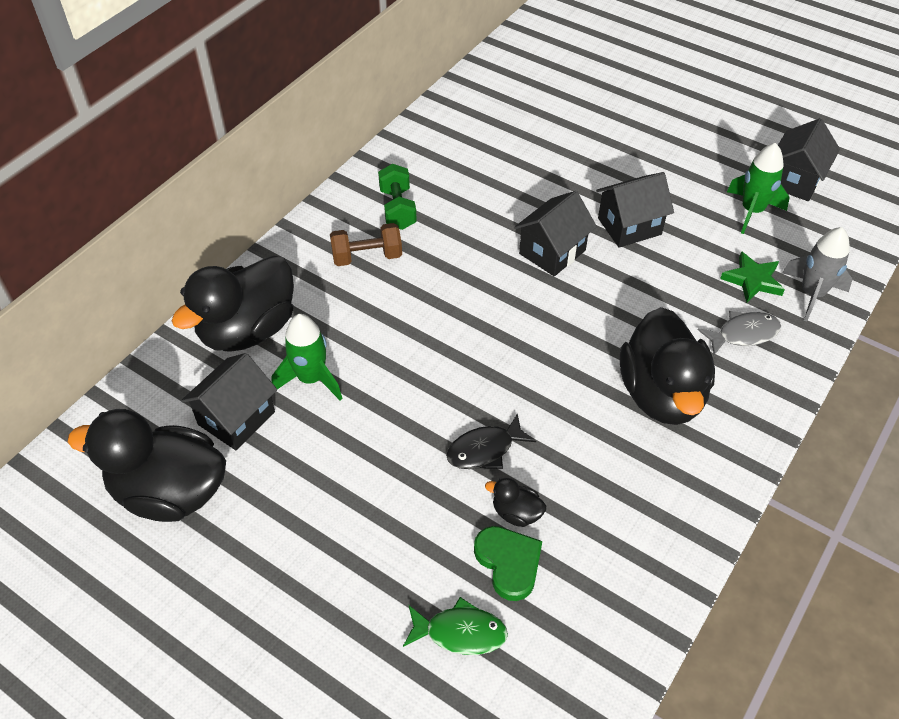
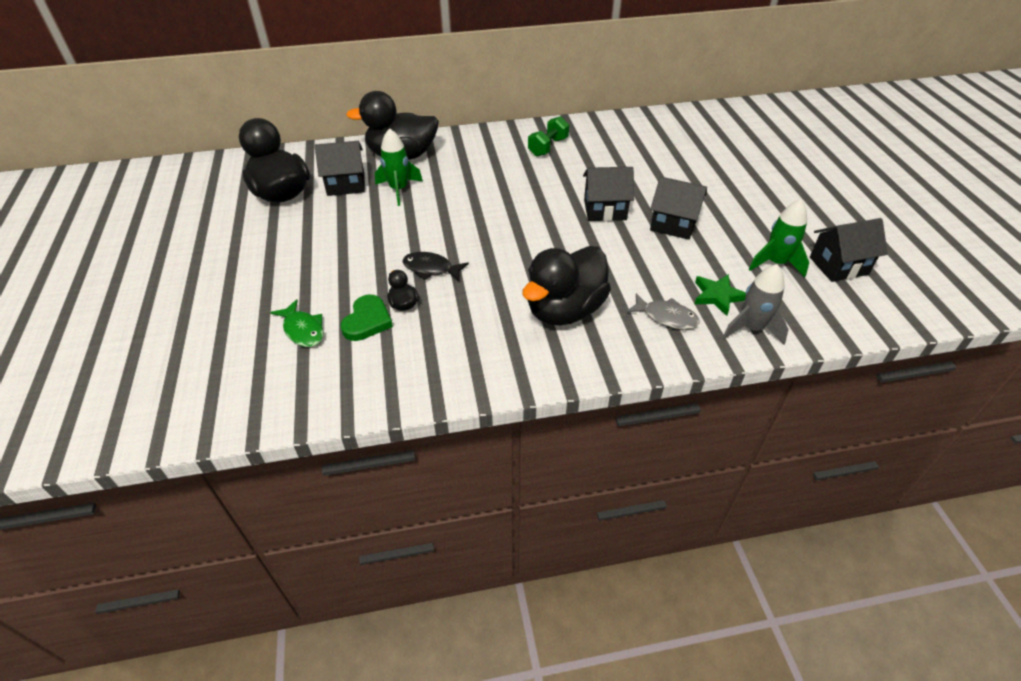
camera: 45 degrees right, 5 degrees down
brown dumbbell [330,223,402,266] -> none

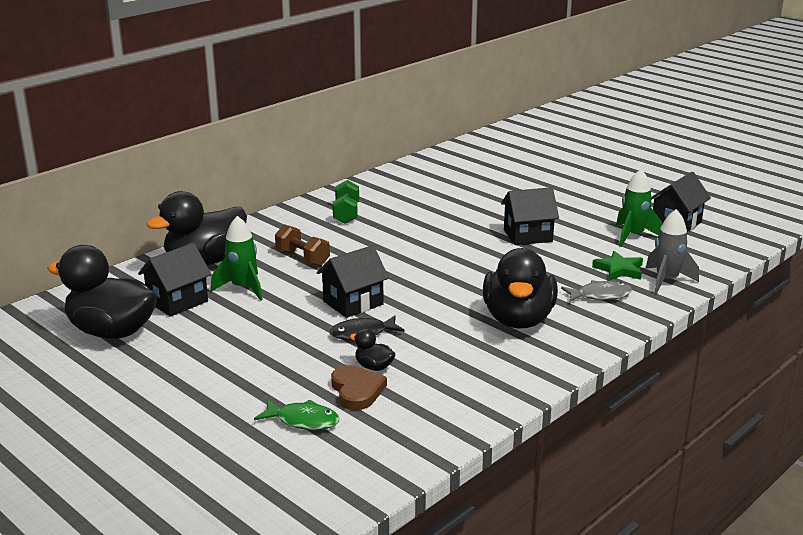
camera: 35 degrees left, 20 degrees down
green heart [340,295,393,341] -> brown heart [331,365,387,410]
black house [583,167,634,221] -> black house moved to [317,245,389,318]
none -> brown dumbbell [275,224,330,266]

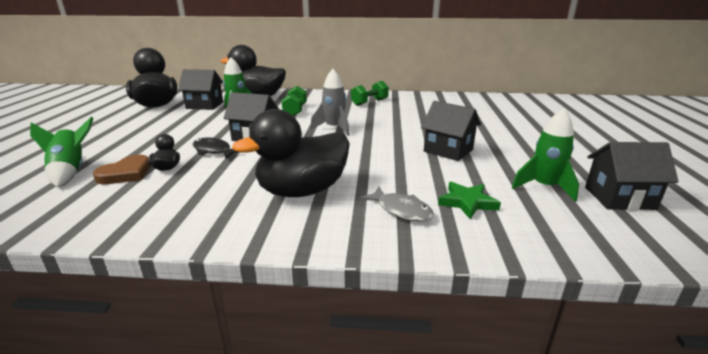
camera: 50 degrees right, 0 degrees up
green fish [254,399,339,430] -> green rocket [30,117,93,187]
brown dumbbell [275,224,330,266] -> green dumbbell [282,86,307,116]
grey rocket [646,209,699,294] -> grey rocket moved to [310,69,350,136]

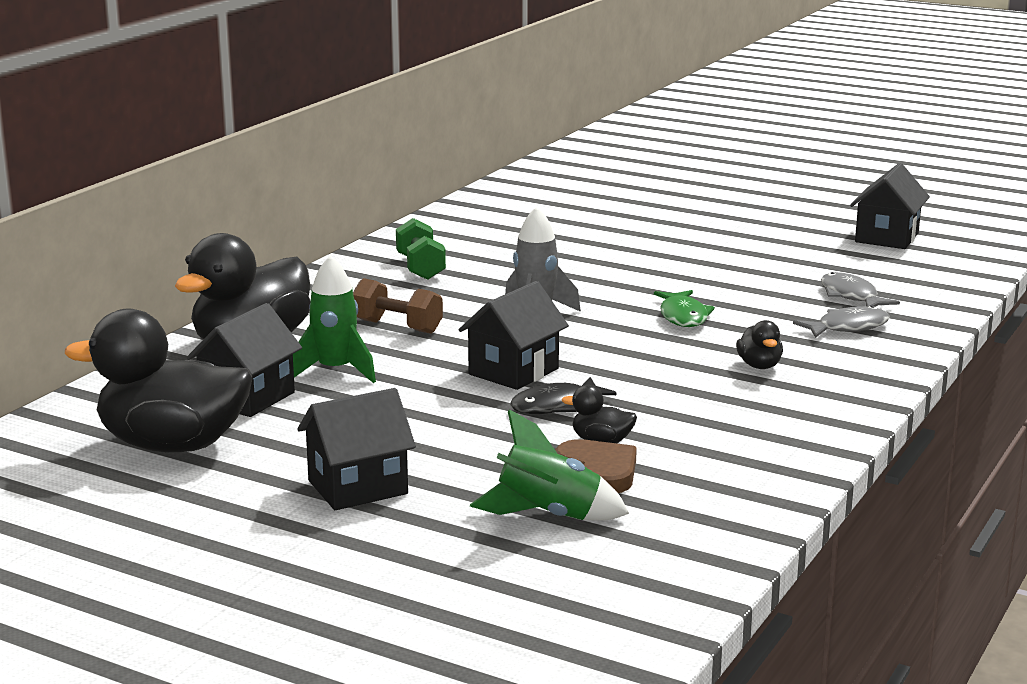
camera: 65 degrees left, 5 degrees down
black duck [232,109,350,197] -> black duck [736,320,783,369], size x0.42
green dumbbell [282,86,307,116] -> brown dumbbell [353,278,443,334]
black house [421,101,481,161] -> black house moved to [297,388,416,510]
green star [438,182,501,219] -> grey fish [821,272,900,307]
green rocket [512,108,579,202] -> none
none -> green fish [654,290,715,327]

